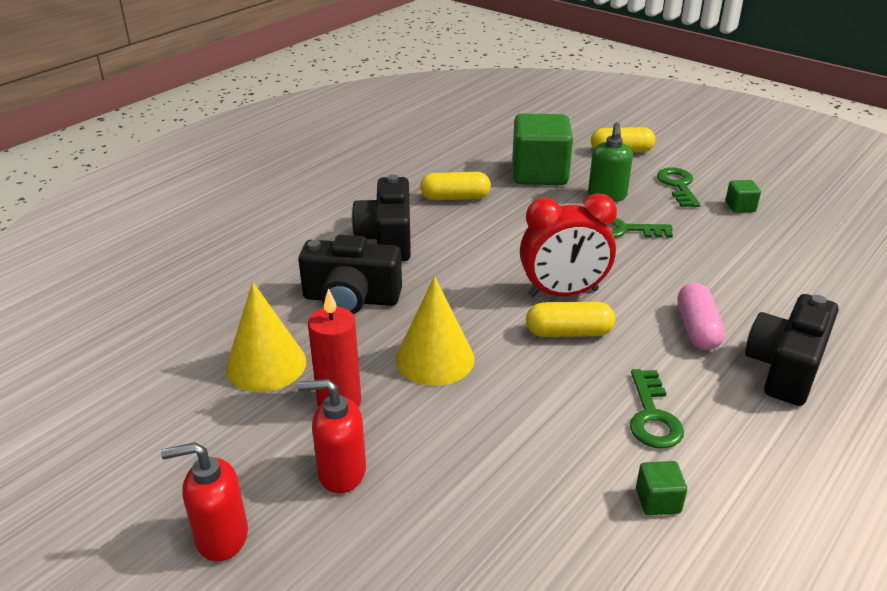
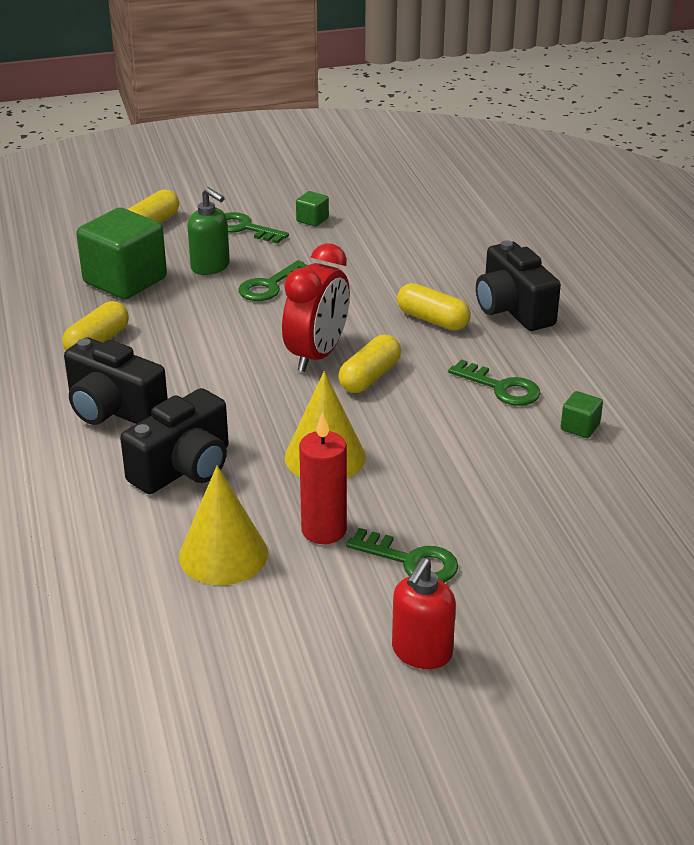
camera: 55 degrees left, 0 degrees up
red soap dispenser [298,379,366,493] -> green key [346,528,458,583]
pink capsule [678,283,725,350] -> yellow capsule [397,283,471,330]

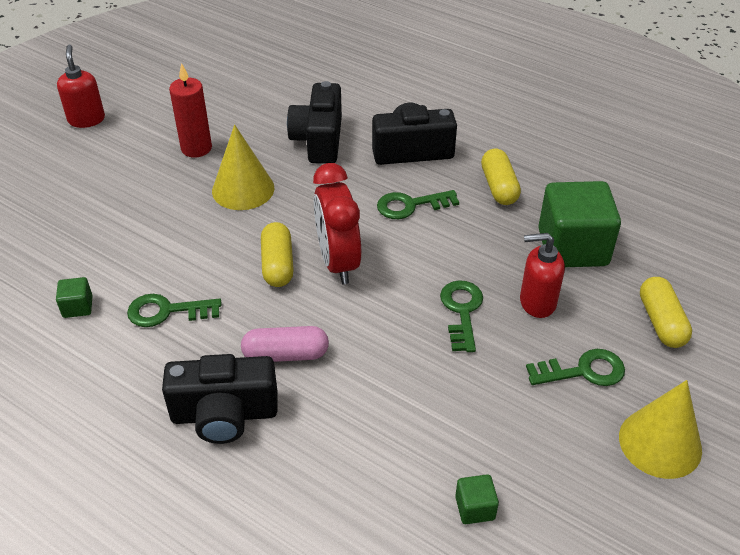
camera: 140 degrees right, 10 degrees up
yellow cone [179,465,268,585] -> yellow cone moved to [619,380,702,479]
green soap dispenser [187,187,230,275] -> red soap dispenser [520,233,565,318]
green cube [296,191,329,227] -> green cube moved to [455,474,499,524]
green key [346,528,458,583] -> green key moved to [377,190,459,219]
yellow capsule [397,283,471,330] -> pink capsule [241,326,329,362]
black camera [476,240,561,331] -> black camera turned 150 degrees clockwise [162,354,278,444]

